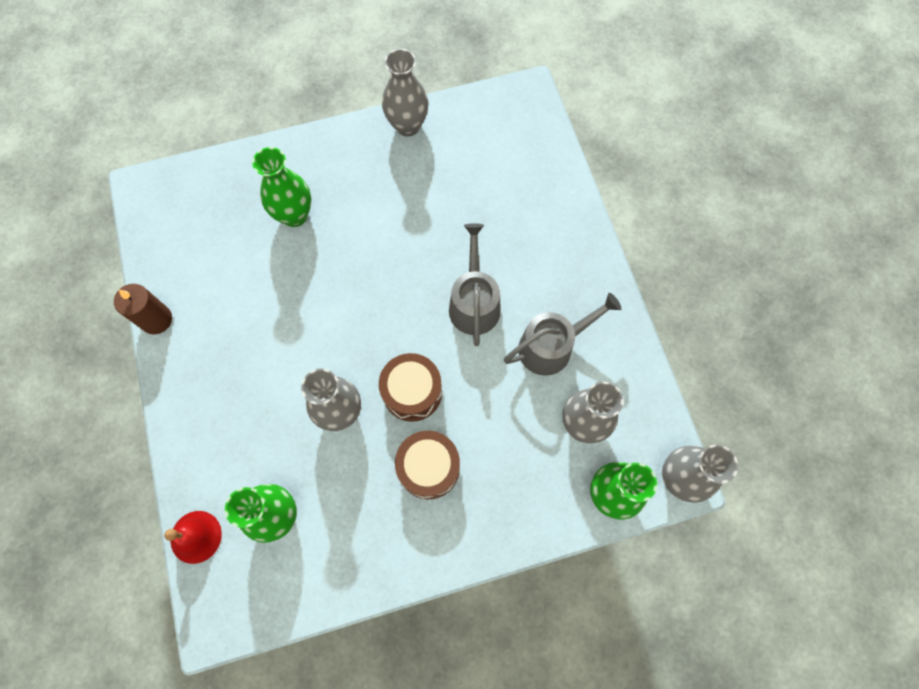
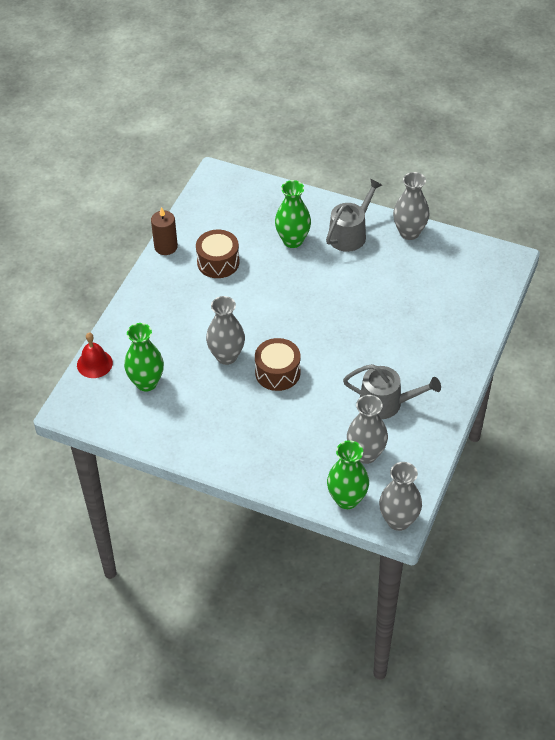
camera: 40 degrees right, 20 degrees down
brown drum [395,431,460,499] -> brown drum moved to [196,230,240,278]
grey watering can [449,223,501,346] -> grey watering can moved to [326,179,382,252]

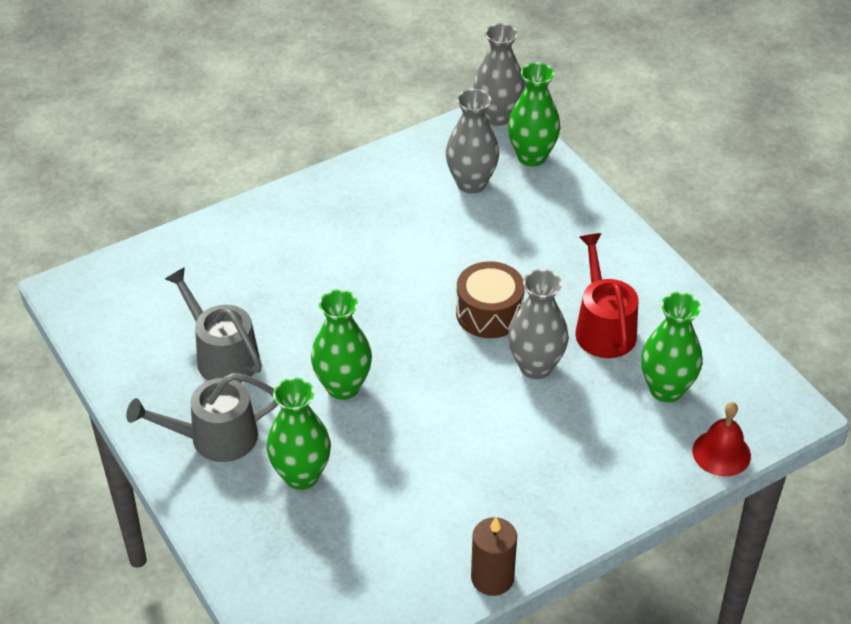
camera: 145 degrees left, 5 degrees down
brown drum [196,230,240,278] -> none
grey watering can [343,364,441,419] -> grey watering can moved to [165,267,262,383]
grey vase [393,172,429,240] -> none
none -> green vase [311,289,372,400]
none -> red watering can [575,233,639,358]

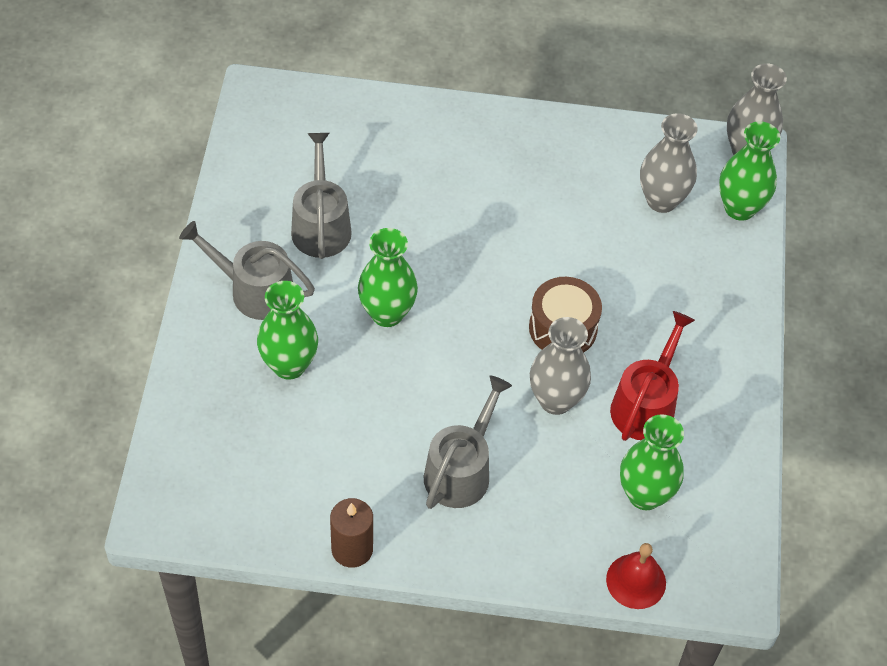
camera: 35 degrees right, 10 degrees up
none -> grey watering can [424,375,512,509]

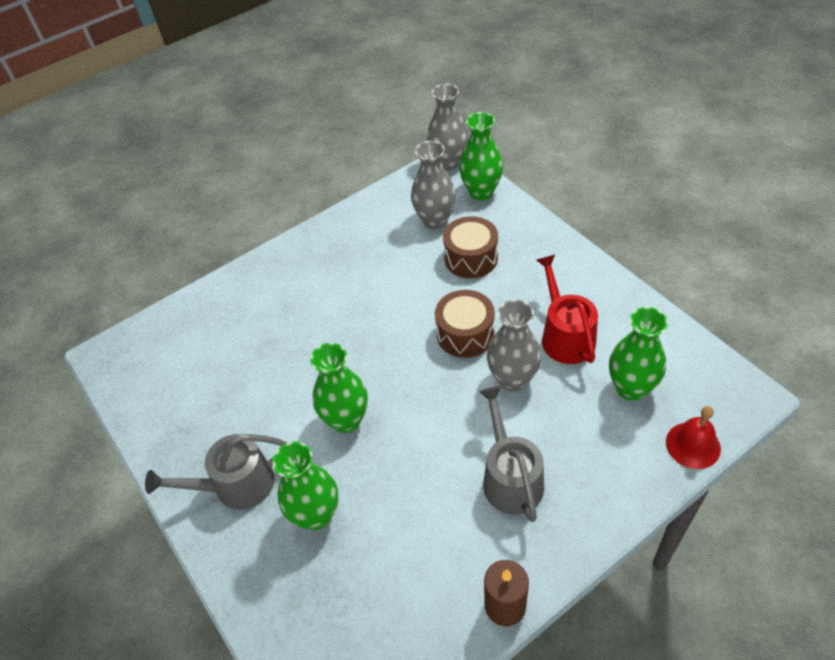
camera: 35 degrees left, 5 degrees down
grey watering can [291,133,352,259] -> none
none -> brown drum [443,216,498,278]

